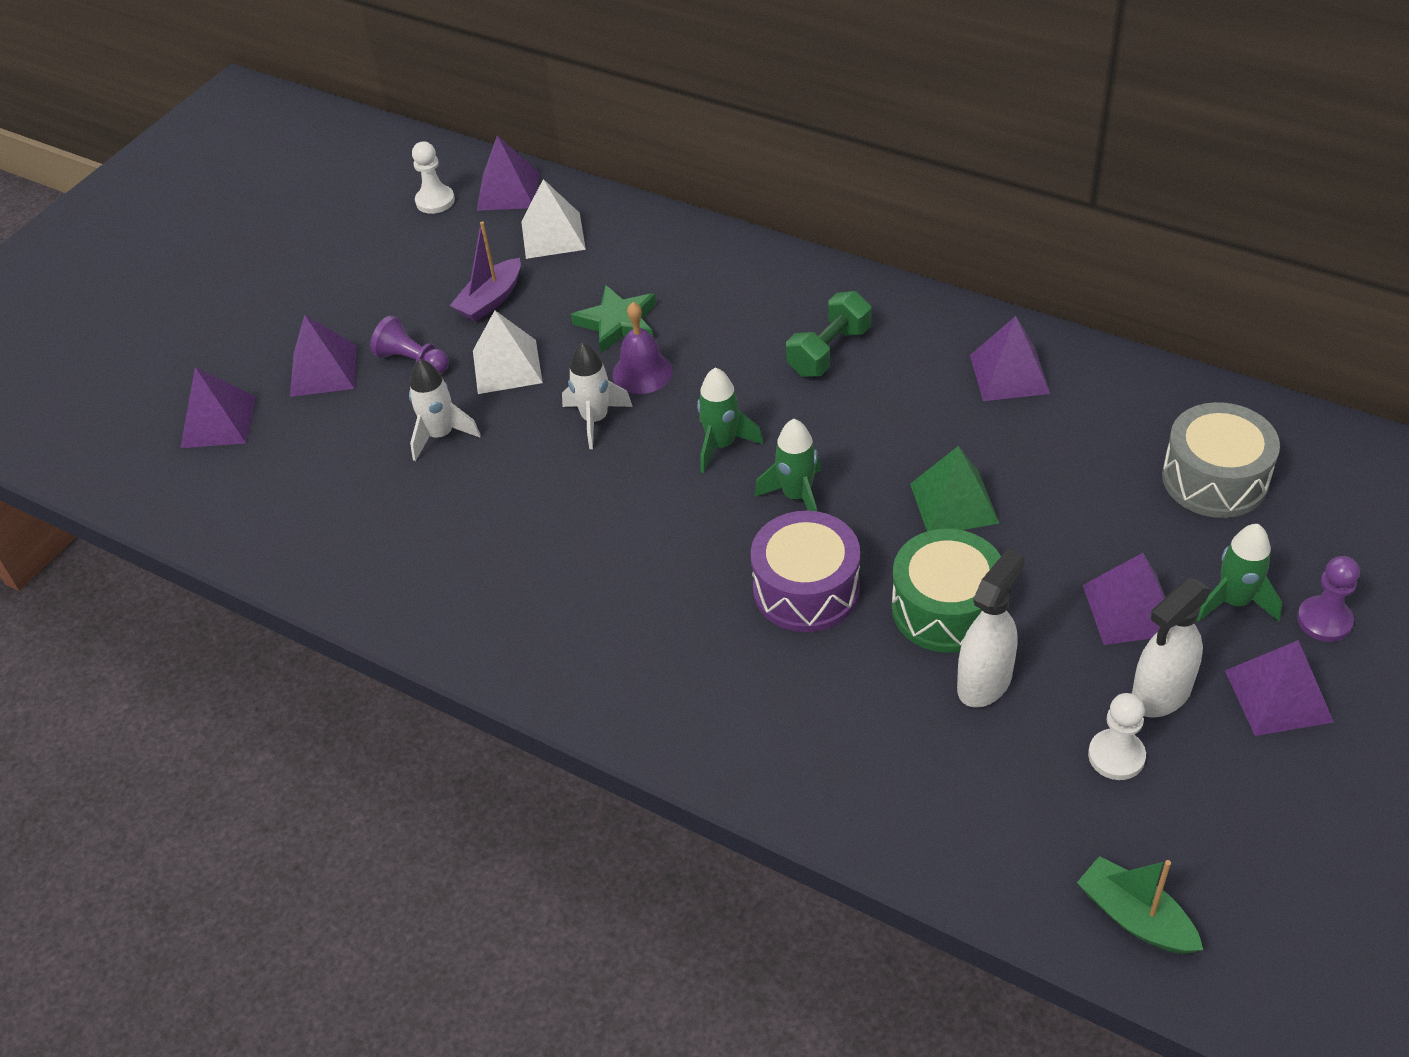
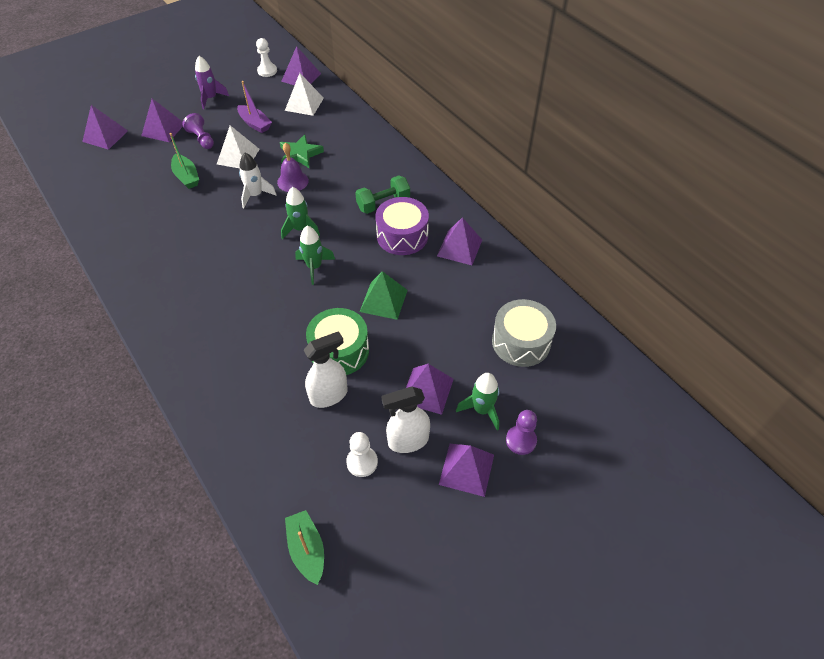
camera: 20 degrees right, 5 degrees up
white rocket [409,359,481,461] -> green boat [170,133,199,189]
purple boat [450,221,521,322] -> purple boat turned 105 degrees counterclockwise [237,81,272,133]
purple drum [751,511,860,632] -> purple drum moved to [375,197,429,255]
none -> purple rocket [195,56,229,109]

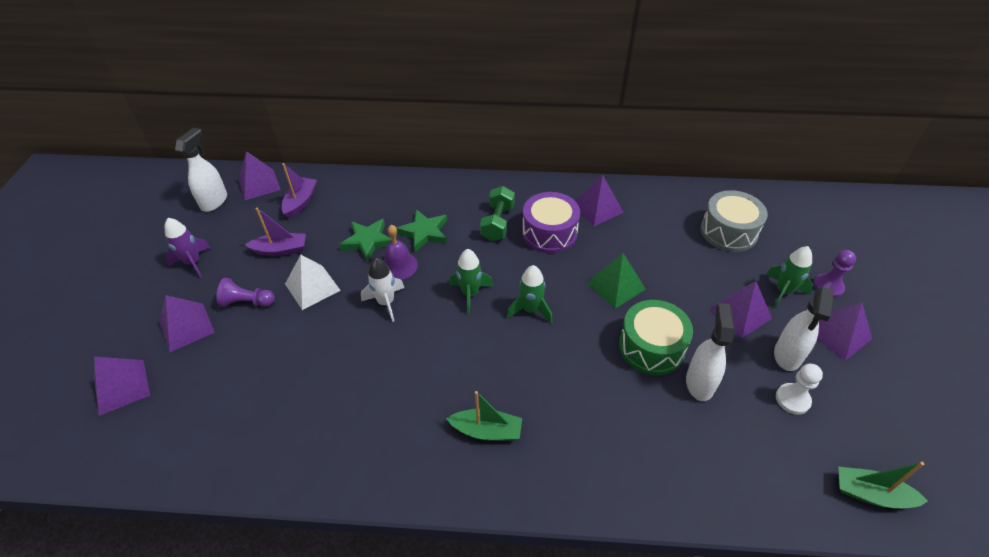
camera: 50 degrees left, 5 degrees down
green boat [170,133,199,189] -> green boat moved to [446,391,522,441]
white pawn [256,38,277,77] -> white spray bottle [175,128,227,212]
white pyramid [285,73,324,116] -> purple boat [281,163,317,219]
none -> green star [397,209,447,252]

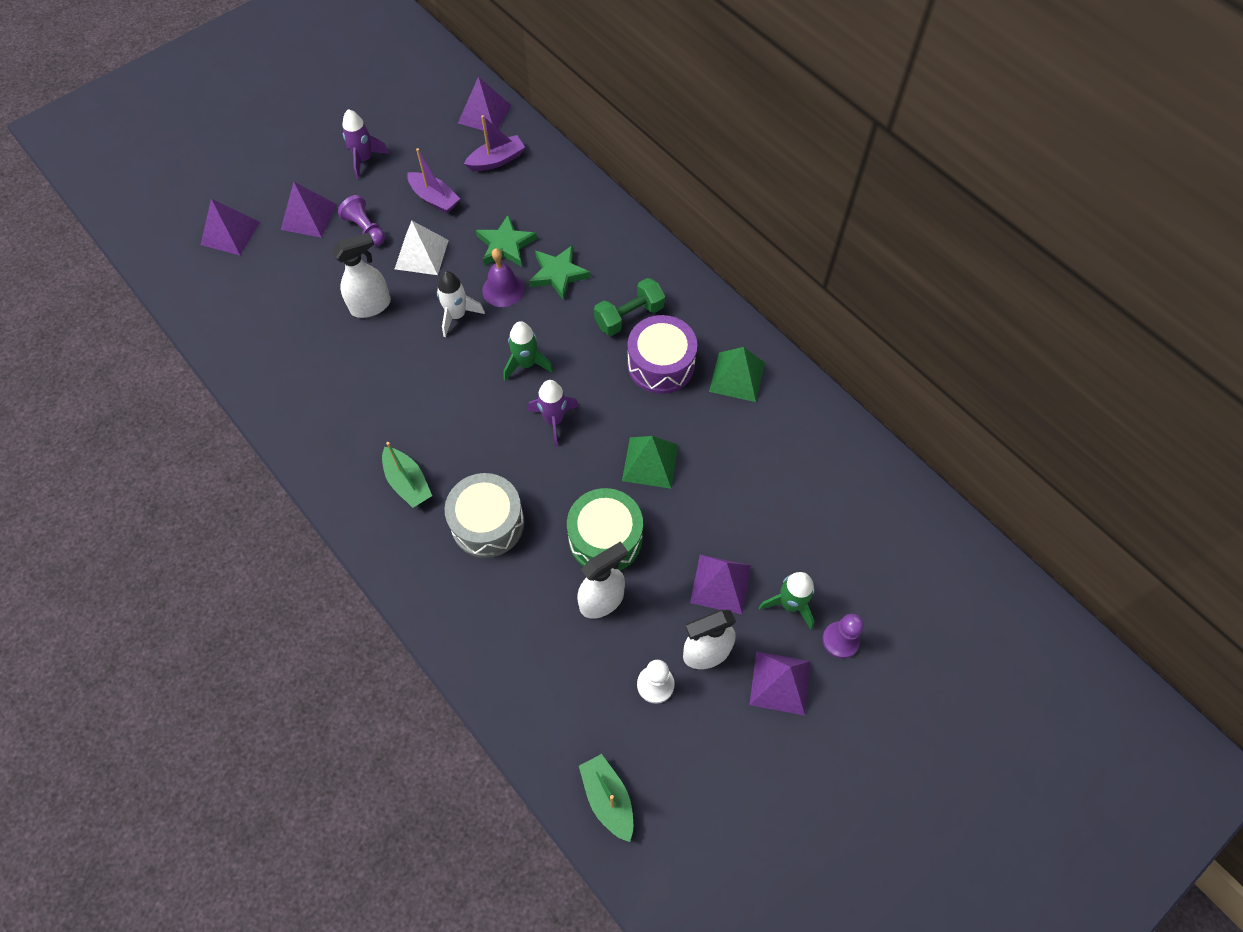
camera: 45 degrees right, 15 degrees up
white spray bottle [175,128,227,212] -> white spray bottle moved to [332,232,391,318]
green rocket [507,265,553,324] -> purple rocket [528,380,579,446]
purple pyramid [576,175,624,226] -> green pyramid [709,347,765,402]
grey drum [701,190,768,252] -> grey drum moved to [445,473,524,558]

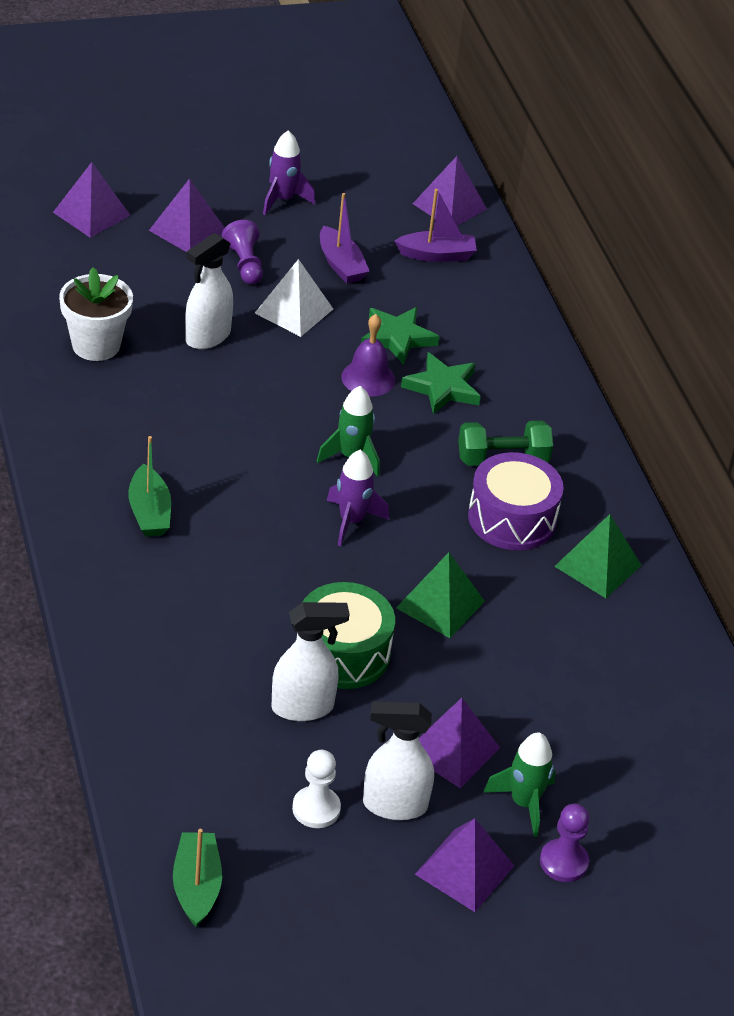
camera: 20 degrees right, 20 degrees down
white spray bottle [332,232,391,318] -> white spray bottle turned 135 degrees clockwise [185,233,233,349]
white rocket [437,271,485,337] -> none
grey drum [445,473,524,558] -> none
none -> white flower pot [59,267,133,361]

